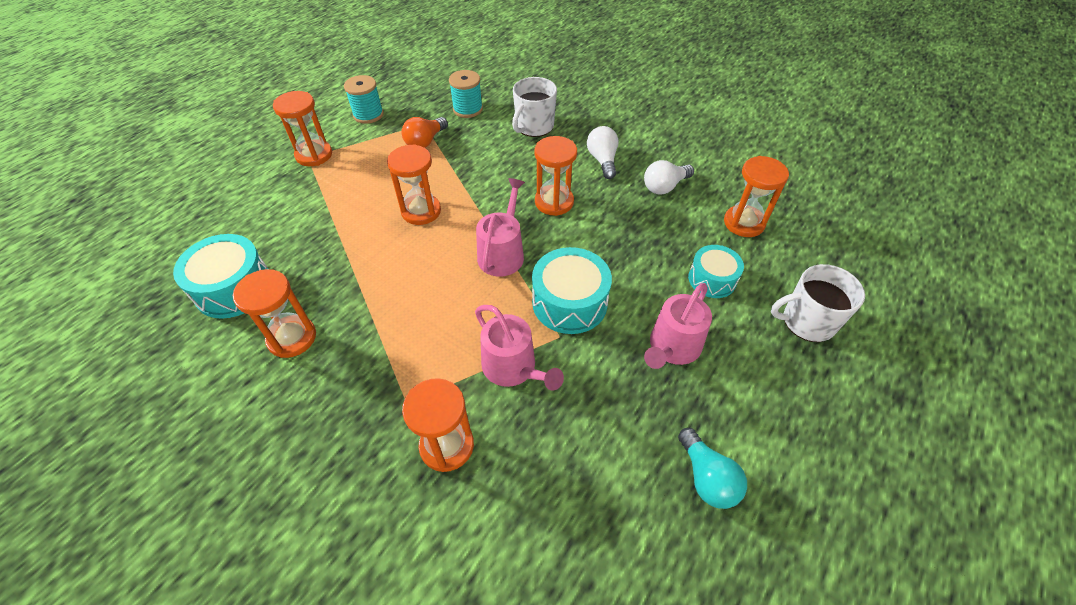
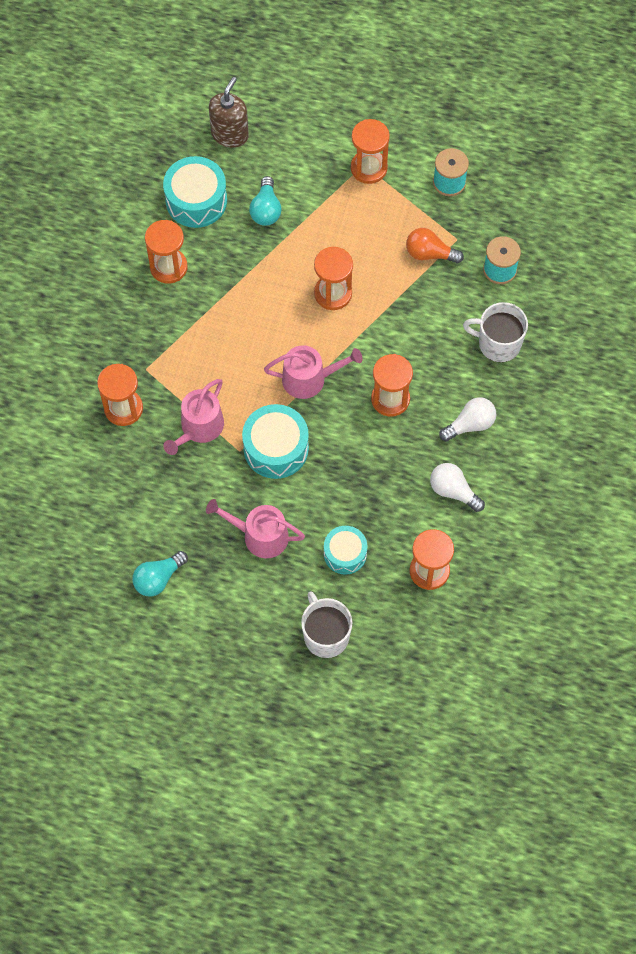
camera: 70 degrees right, 15 degrees up
none -> brown soap dispenser [209,77,249,148]
none -> turquoise light bulb [249,176,281,226]

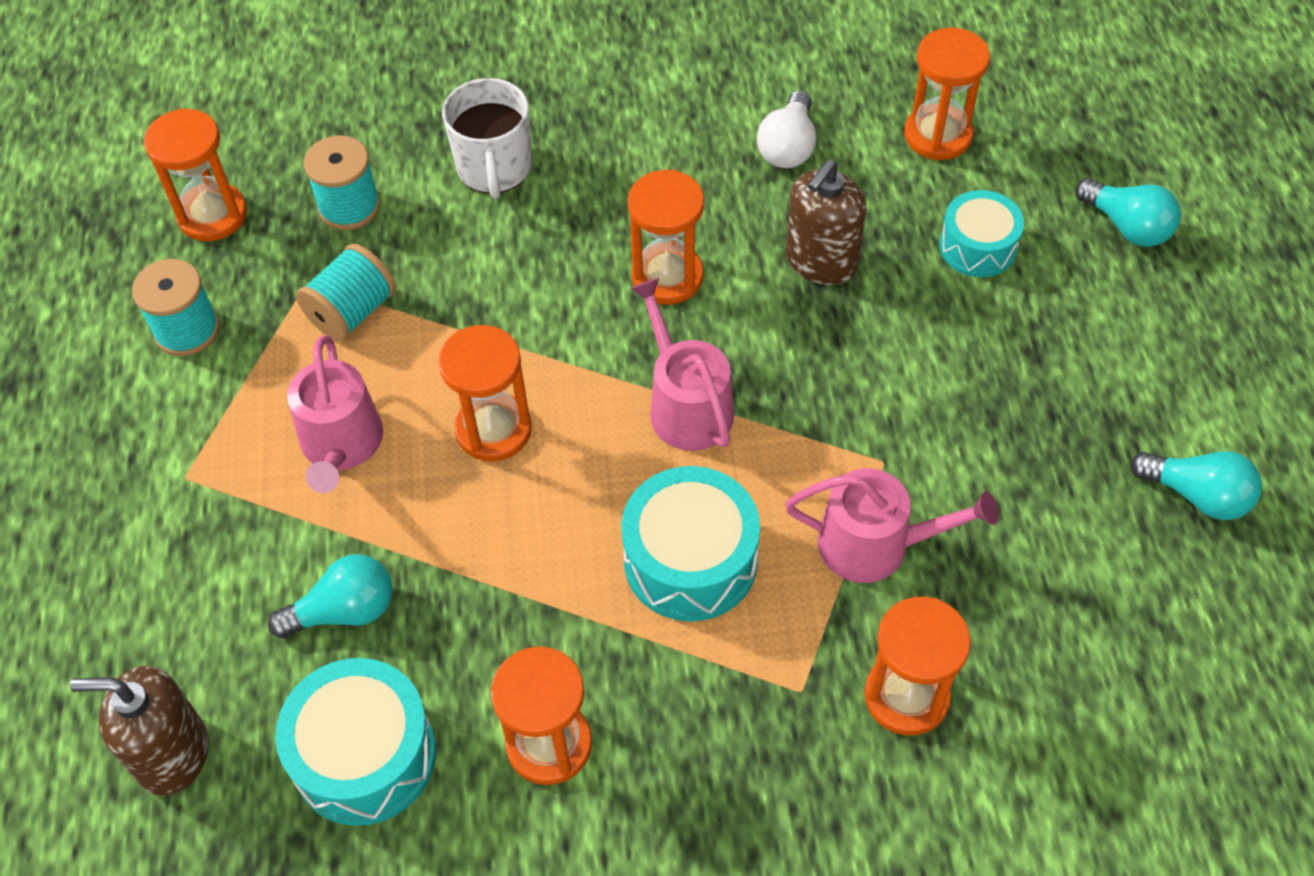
camera: 110 degrees left, 10 degrees down
pink watering can [206,499,305,558] -> pink watering can moved to [287,335,383,493]
turquoise drum [242,404,309,479] -> turquoise drum moved to [621,466,760,621]
white mug [301,591,352,658] -> turquoise light bulb [1075,178,1181,247]
orange hourglass [351,119,390,184] -> orange hourglass moved to [144,108,247,241]
orange light bulb [406,228,464,264] -> turquoise spool [296,244,396,341]
white light bulb [439,397,496,442] -> none
none -> brown soap dispenser [786,160,867,285]

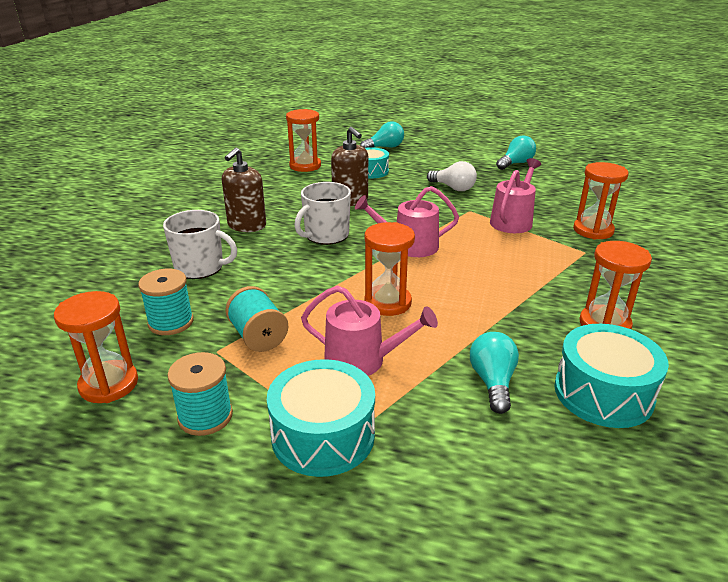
camera: 70 degrees left, 25 degrees down
brown soap dispenser [70,665,209,796] -> brown soap dispenser moved to [222,147,266,232]
turquoise drum [621,466,760,621] -> turquoise drum moved to [267,359,375,477]
orange hourglass [628,170,704,305] -> white mug [294,182,351,245]
white light bulb [757,90,816,168] -> white light bulb moved to [427,161,477,191]

